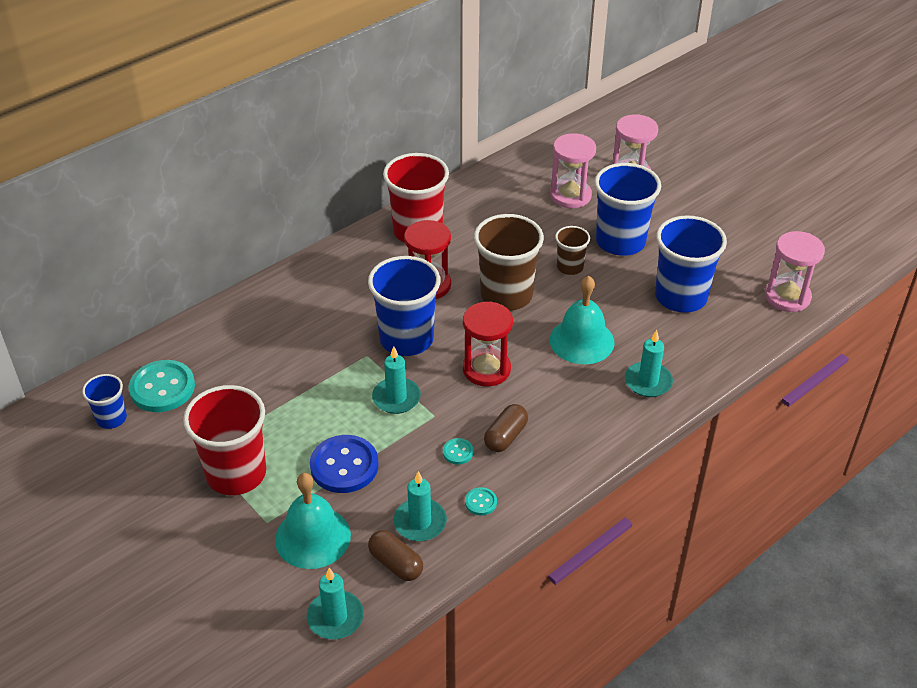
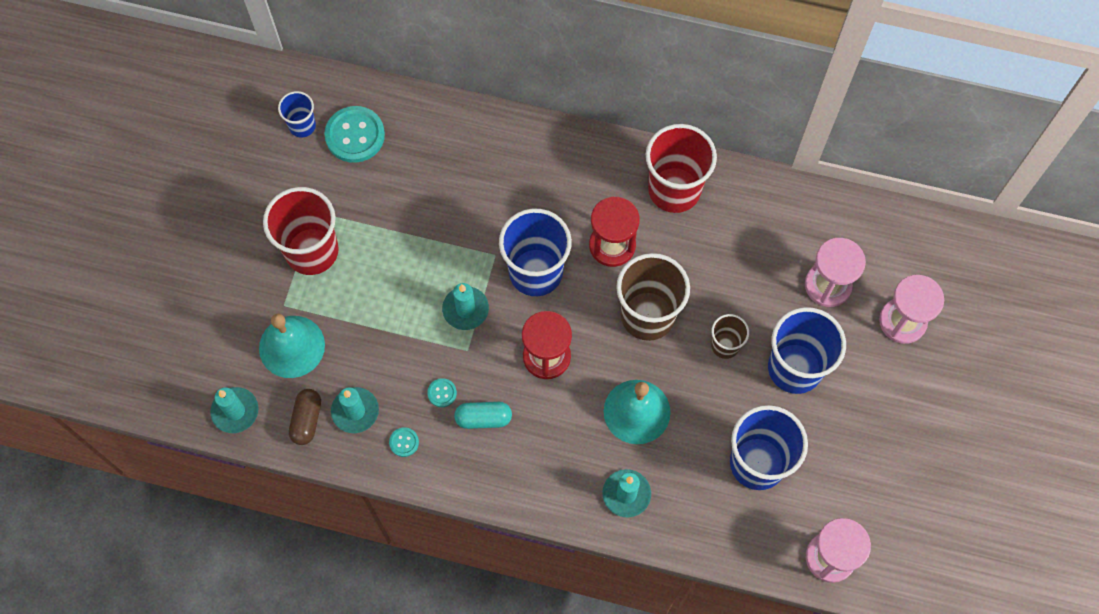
camera: 55 degrees right, 25 degrees up
blue button [310,435,379,493] -> none
brown capsule [484,404,528,452] -> turquoise capsule [454,402,512,429]

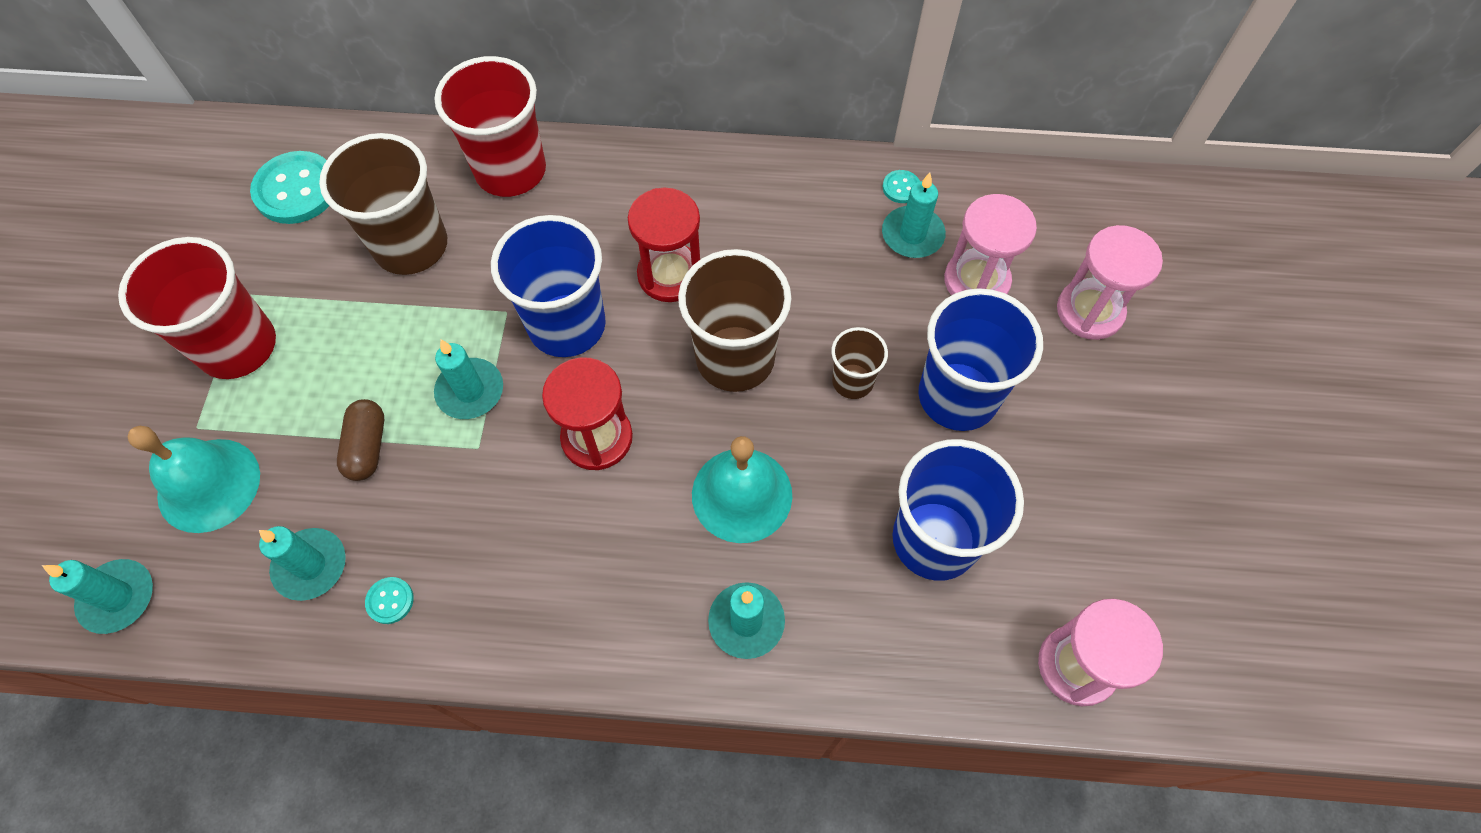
camera: 10 degrees left, 5 degrees down
blue cup [278,91,316,137] -> none
brown capsule [289,389,321,445] -> brown capsule moved to [337,399,384,481]
turquoise button [427,378,457,407] -> turquoise button moved to [883,170,920,203]
turquoise capsule [454,402,512,429] -> none
red cup [646,124,717,213] -> red cup moved to [434,56,546,197]
none -> brown cup [319,133,447,275]
none -> turquoise candle [882,172,946,258]

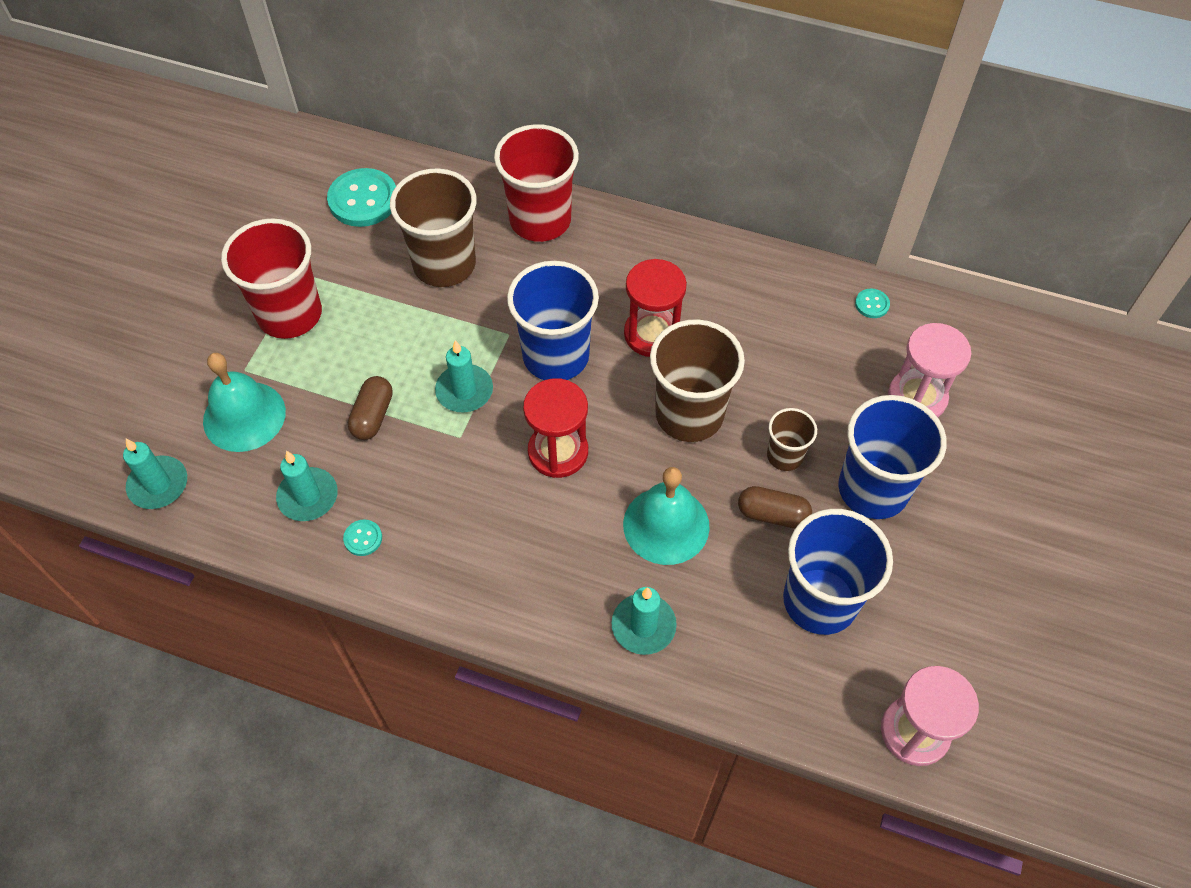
camera: 15 degrees right, 5 degrees down
turquoise candle [882,172,946,258] -> none
pink hourglass [1057,225,1163,340] -> none
none -> brown capsule [738,486,812,528]

